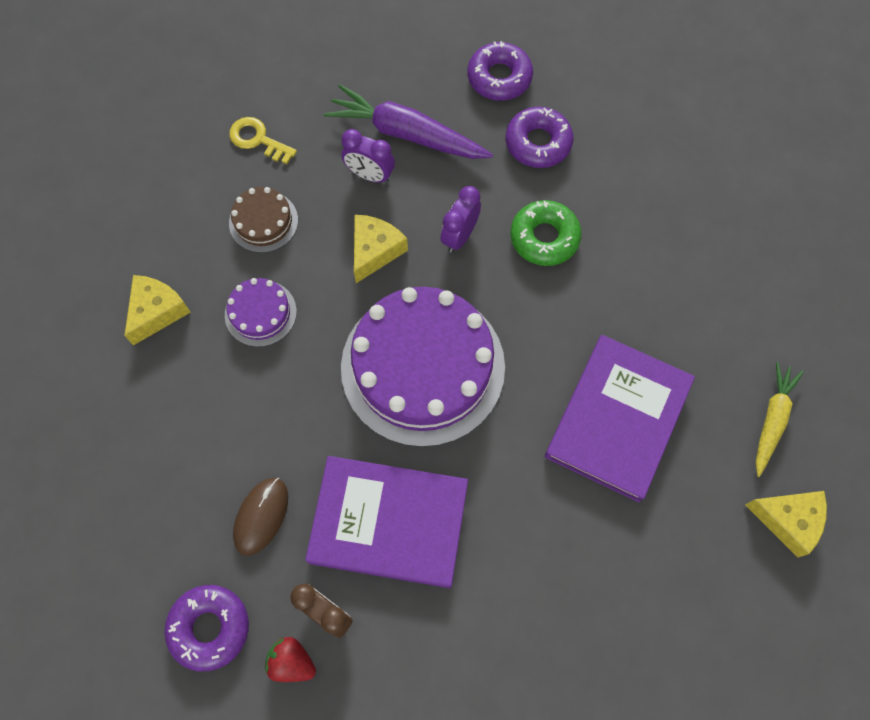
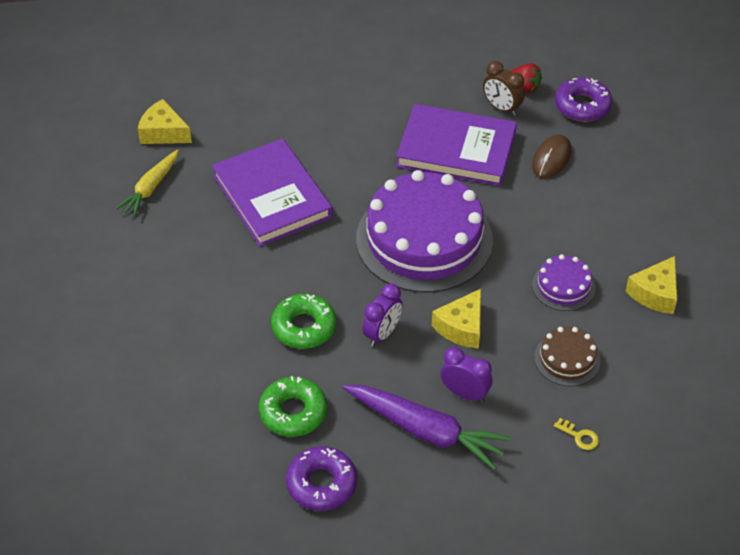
camera: 175 degrees left, 20 degrees down
yellow key [229,117,297,164] -> yellow key [554,418,599,450], size x0.63
purple donut [506,107,573,168] -> green donut [259,376,327,437]
purple book [545,335,695,503] -> purple book turned 60 degrees counterclockwise [212,138,332,247]

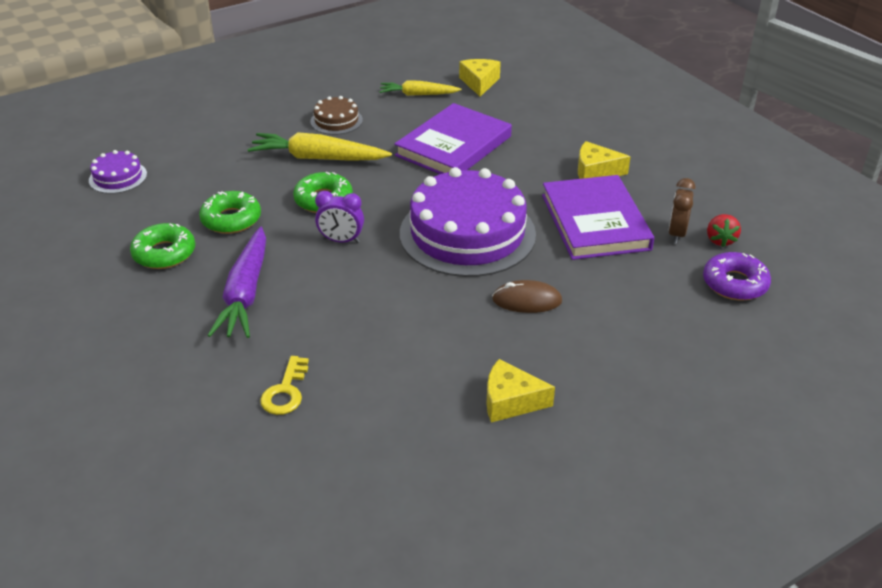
camera: 65 degrees right, 10 degrees down
purple donut [286,446,357,511] -> green donut [130,223,195,269]
yellow cheese [432,289,481,349] -> yellow cheese moved to [578,141,631,179]
purple clock [441,347,492,402] -> none
brown mouse [532,134,571,178] -> brown mouse moved to [492,280,562,313]
purple cake [532,254,595,311] -> purple cake moved to [89,150,147,194]
brown cake [534,327,601,386] -> brown cake moved to [310,96,363,135]
yellow key [554,418,599,450] -> yellow key [260,356,309,415], size x1.58
none -> yellow carrot [247,132,392,161]

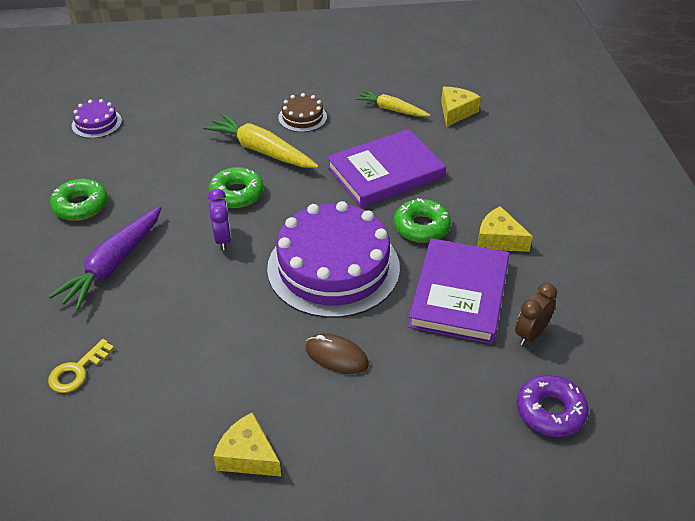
camera: 25 degrees right, 5 degrees up
green donut [199,191,261,234] -> green donut moved to [394,198,451,243]
purple clock [315,191,364,243] -> purple clock turned 135 degrees counterclockwise [208,189,231,250]
red strawberry [707,214,741,247] -> none

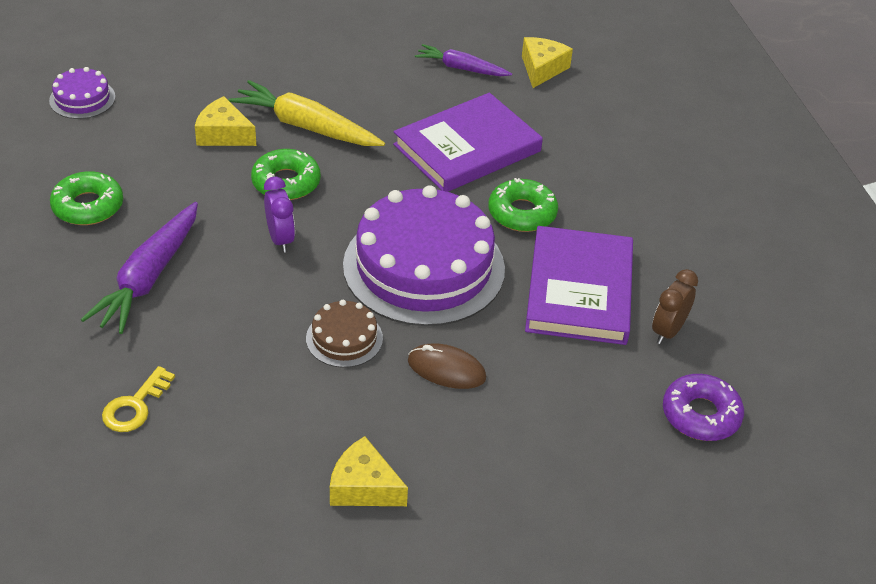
camera: 10 degrees left, 0 degrees up
brown cake [278,93,327,132] -> brown cake moved to [306,300,383,368]
yellow carrot [355,90,430,117] -> purple carrot [415,44,512,76]
yellow cheese [478,206,533,252] -> yellow cheese moved to [195,96,256,146]

